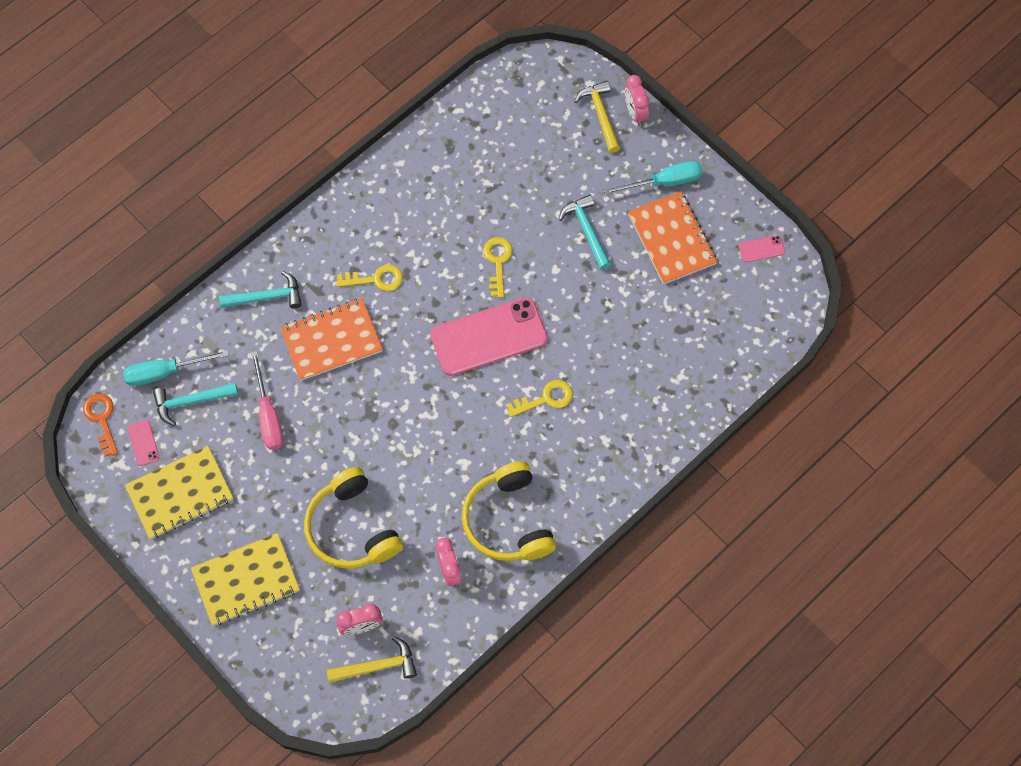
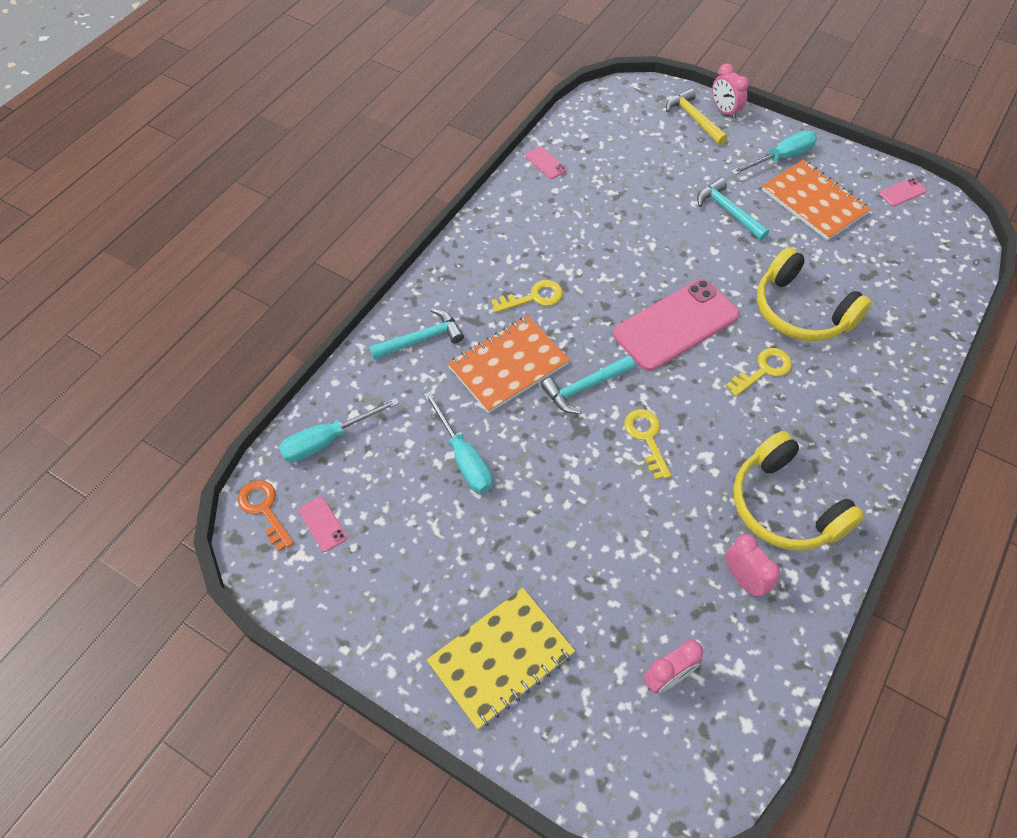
camera: 15 degrees left, 10 degrees down
yellow notebook [125,446,233,539] -> none
turquoise hammer [153,383,238,426] -> turquoise hammer moved to [541,355,635,414]
pink screwdriver [251,351,283,450] -> turquoise screwdriver [424,391,493,493]
yellow headphones [304,467,403,569] -> yellow headphones moved to [757,247,872,342]
yellow hammer [326,636,417,683] -> none
yellow key [483,237,513,298] -> yellow key moved to [624,409,671,480]
none -> pink phone [525,146,567,179]

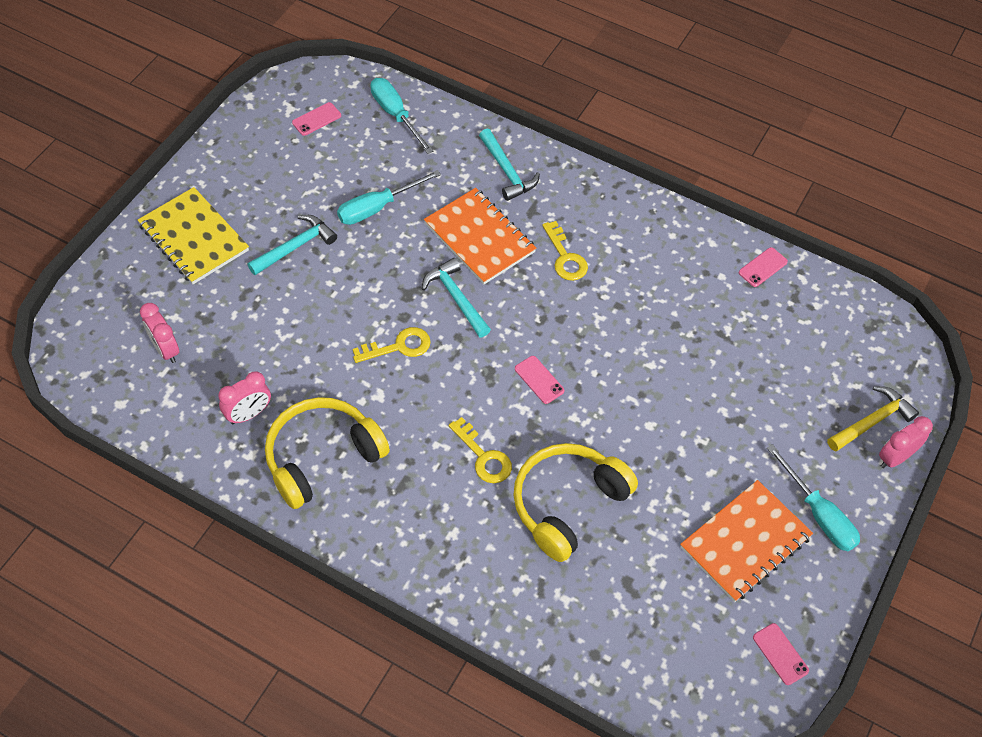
camera: 85 degrees right, 0 degrees up
orange key [238,480,294,551] -> none
pink phone [613,279,739,371] -> pink phone [515,356,565,404], size x0.40
turquoise hammer [697,178,770,240] -> turquoise hammer moved to [247,215,337,275]

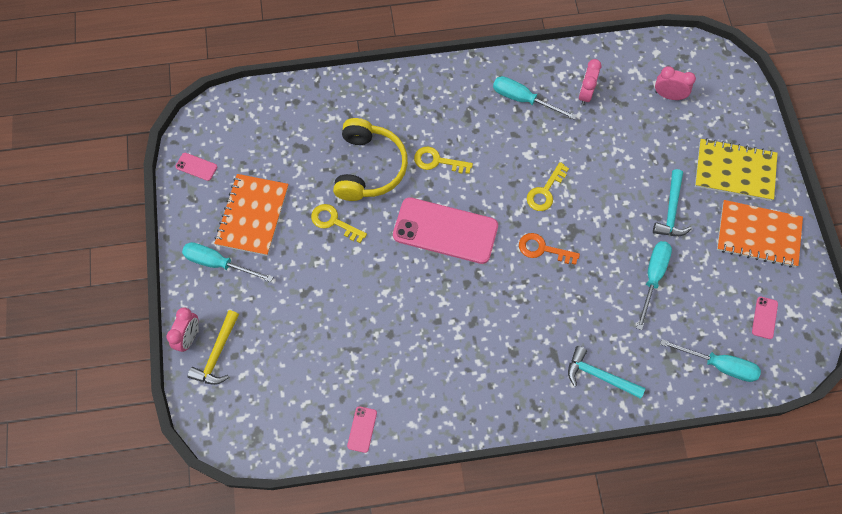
camera: 145 degrees right, 10 degrees up
yellow headphones [265,397,390,509] -> turquoise screwdriver [493,76,577,120]
turquoise hammer [422,258,491,338] -> orange key [519,233,580,265]
orange notebook [424,188,536,284] -> orange notebook moved to [717,200,803,267]
pink phone [515,356,565,404] -> pink phone [393,197,498,264], size x2.47
yellow key [542,221,588,281] -> yellow key moved to [311,204,367,243]

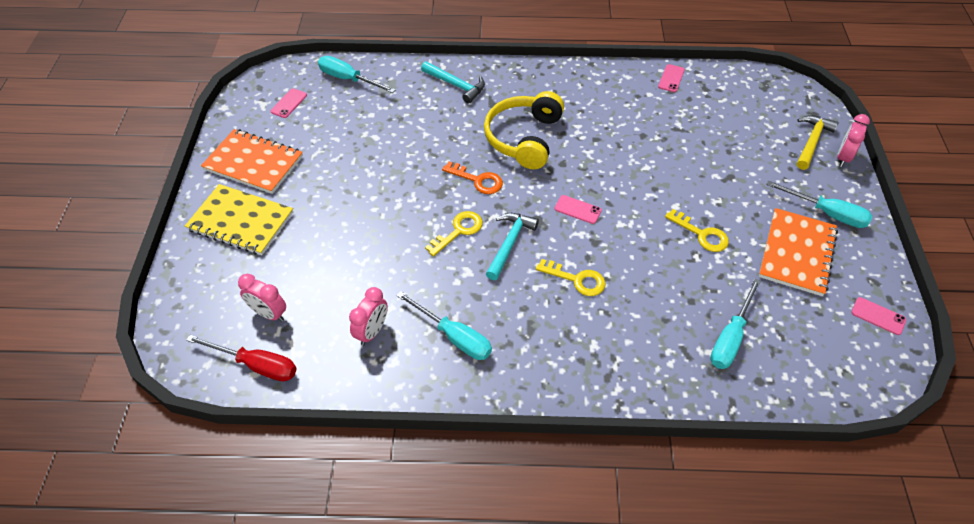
camera: 170 degrees left, 15 degrees down
yellow headphones [333,118,408,201] -> yellow headphones moved to [484,91,564,169]
pink phone [393,197,498,264] -> pink phone [554,195,602,224], size x0.40
turquoise screwdriver [636,241,672,330] -> turquoise screwdriver moved to [710,278,761,369]
turquoise hammer [653,169,692,236] -> turquoise hammer moved to [486,213,539,280]
none -> red screwdriver [186,335,296,382]

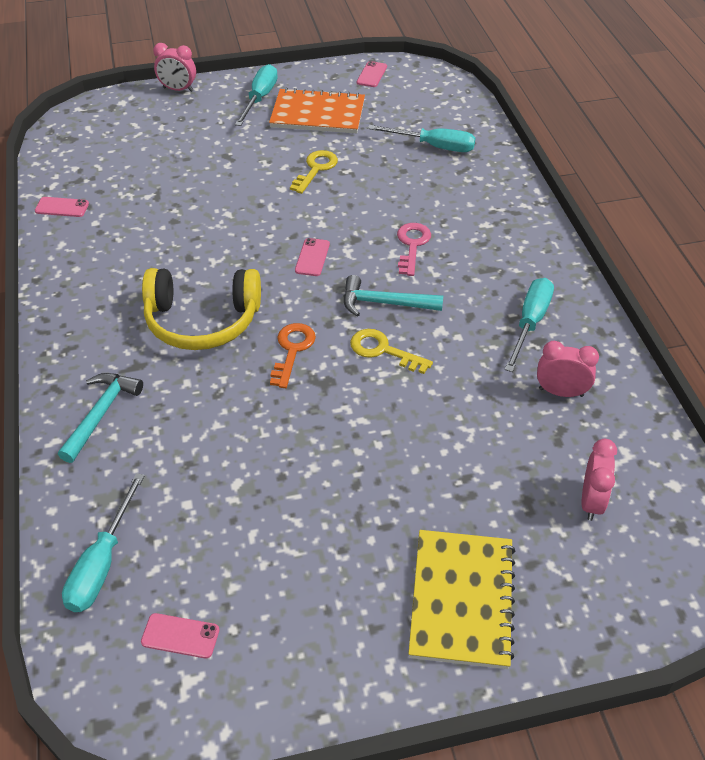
camera: 105 degrees left, 5 degrees down
red screwdriver [186,335,296,382] -> none
orange notebook [201,129,303,194] -> none
yellow key [536,259,606,296] -> pink key [397,223,431,276]
yellow hammer [797,115,839,170] -> none

